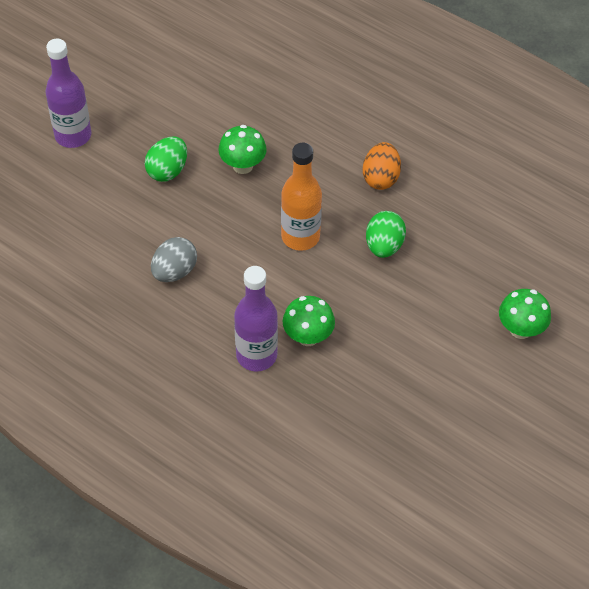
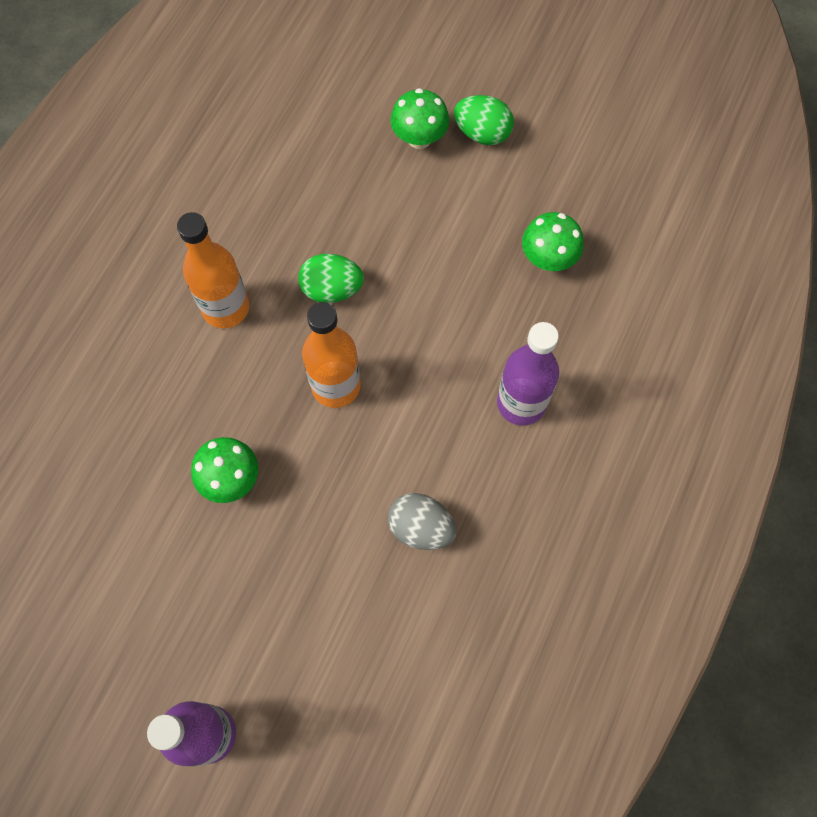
camera: 100 degrees left, 15 degrees up
green egg [145,137,187,182] -> green egg moved to [454,95,514,145]
green mushroom [283,296,335,346] -> green mushroom moved to [522,212,584,271]
orange egg [363,142,401,190] -> orange bottle [177,212,249,328]

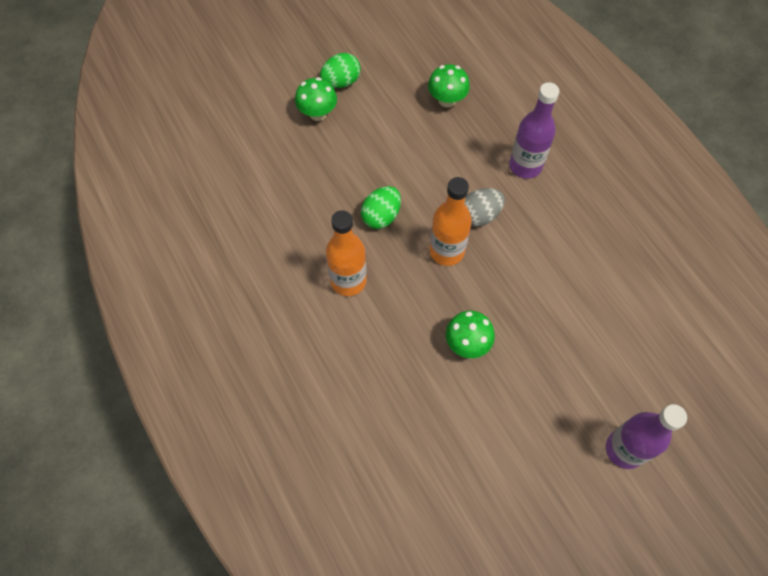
camera: 55 degrees left, 5 degrees down
grey egg [388,493,456,550] -> grey egg moved to [465,188,505,226]

